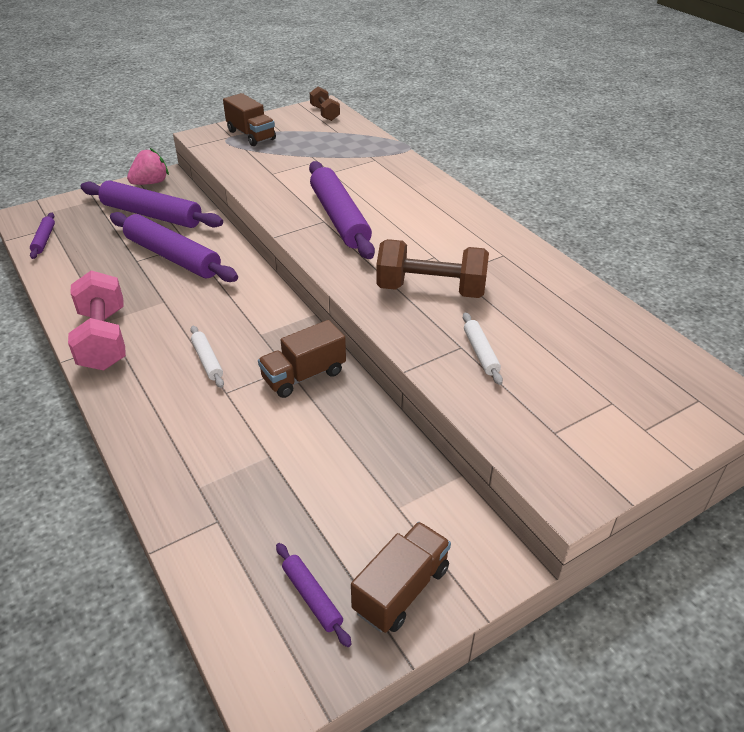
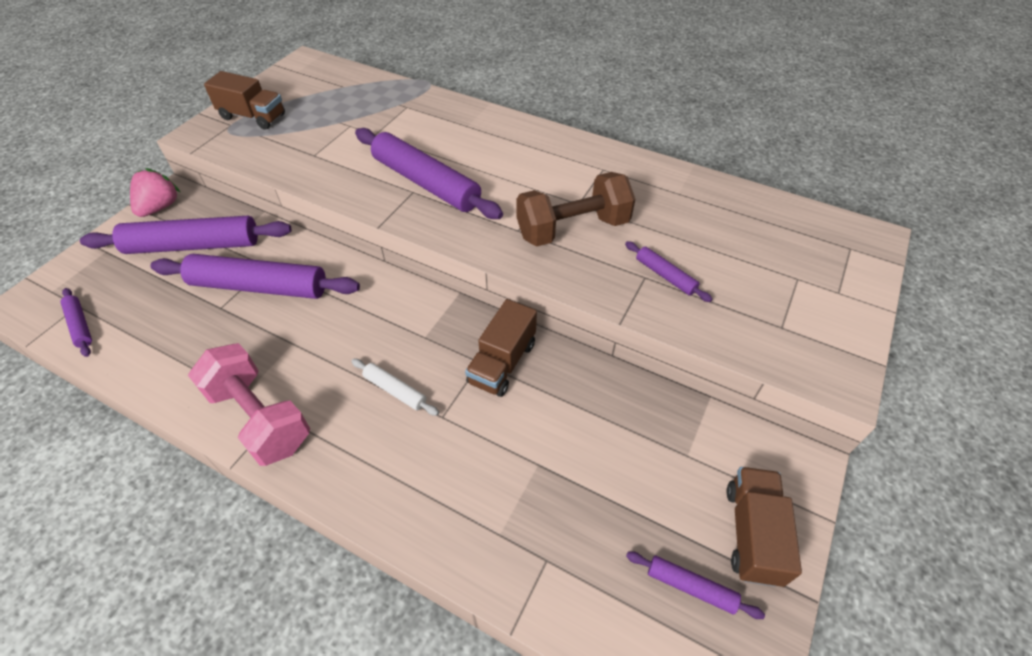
camera: 30 degrees left, 10 degrees up
brown dumbbell [310,87,340,121] -> none
white rolling pin [463,313,503,385] -> purple rolling pin [625,241,713,302]

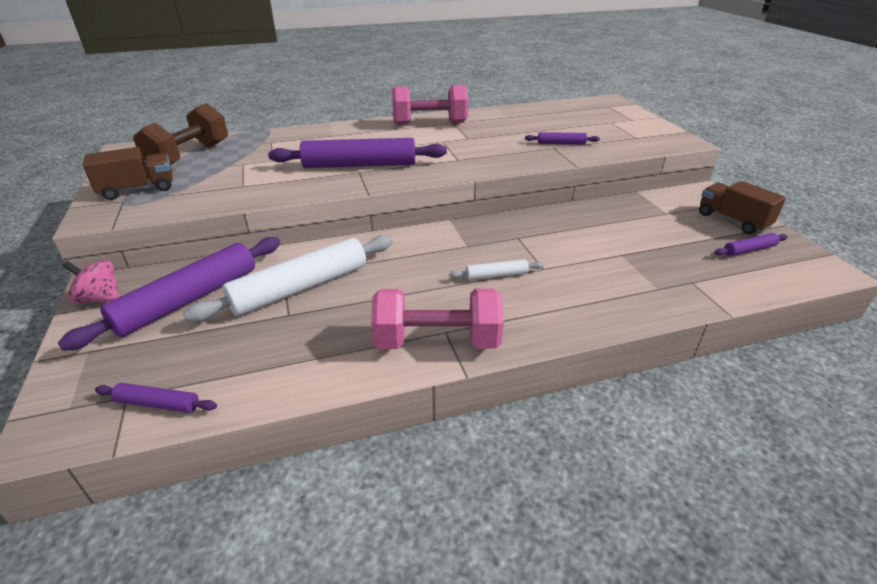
camera: 45 degrees left, 15 degrees down
pink strawberry [130,168,180,217] -> pink spinning top [62,260,120,303]
purple rolling pin [150,254,360,299] -> white rolling pin [183,235,393,322]
brown truck [465,299,537,397] -> none
brown dumbbell [516,172,635,246] -> brown dumbbell moved to [133,103,228,165]
none -> pink dumbbell [392,85,468,125]

